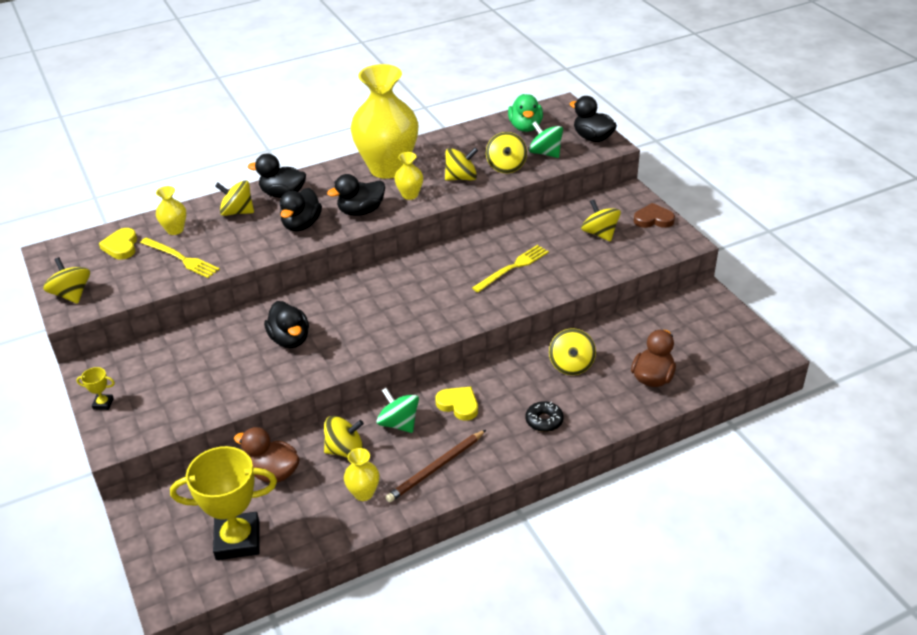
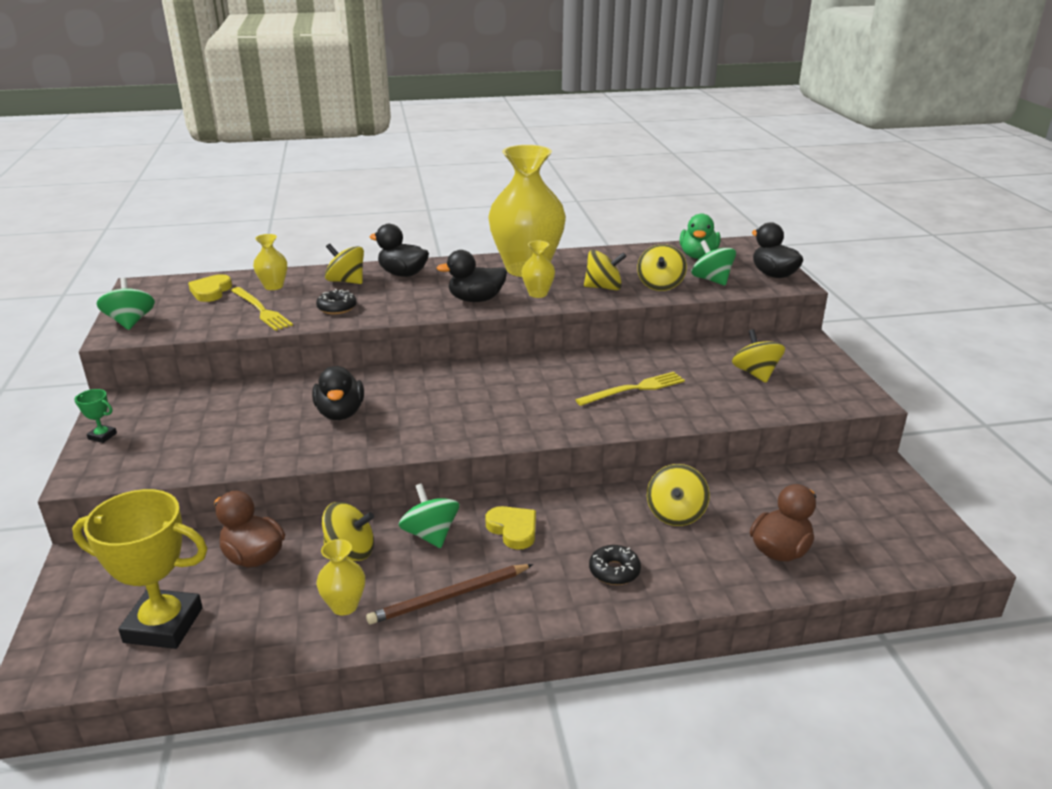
camera: 15 degrees right, 10 degrees down
yellow spinning top [43,257,90,304] -> green spinning top [97,278,155,330]
yellow trophy [76,367,115,410] -> green trophy [75,389,117,443]
black duck [280,188,322,231] -> none
brown heart [634,203,675,228] -> none
none -> black donut [316,289,357,314]

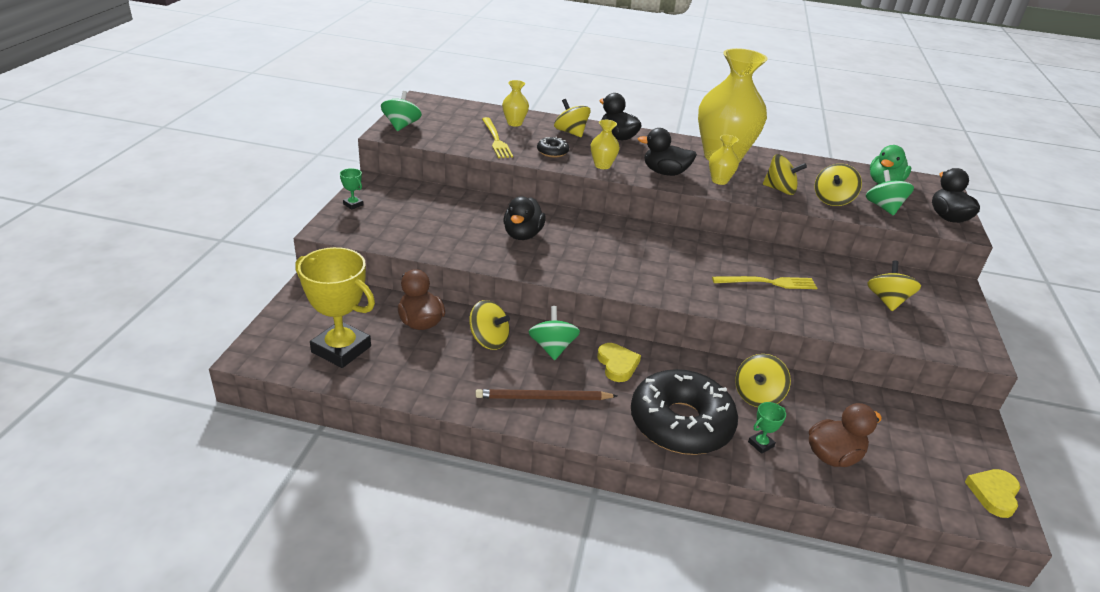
camera: 20 degrees right, 5 degrees up
yellow heart [188,274,232,302] -> yellow heart moved to [965,469,1020,518]
yellow vase [317,539,365,616] -> yellow vase moved to [591,120,620,169]
black donut [589,545,641,585] -> black donut [631,369,738,455], size x2.42
none -> green trophy [748,402,786,454]

